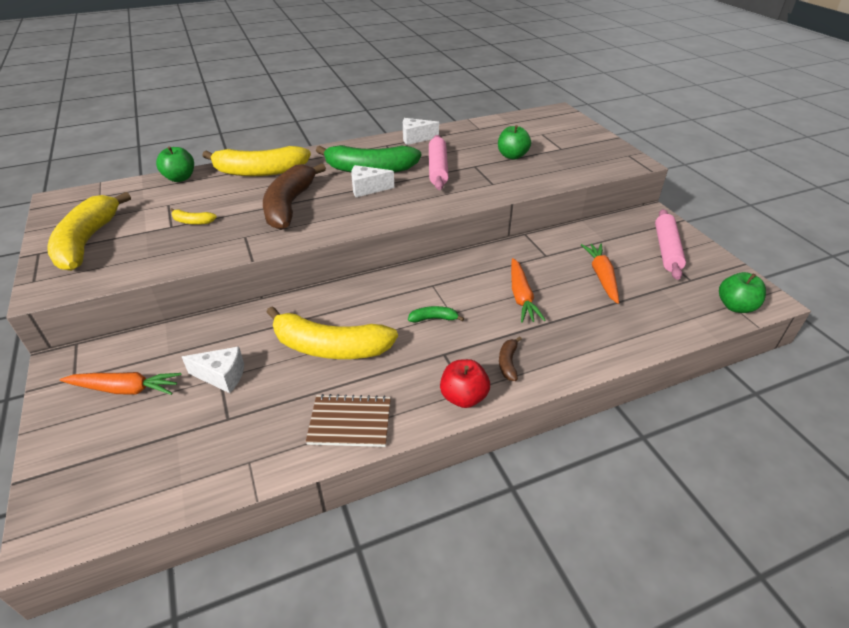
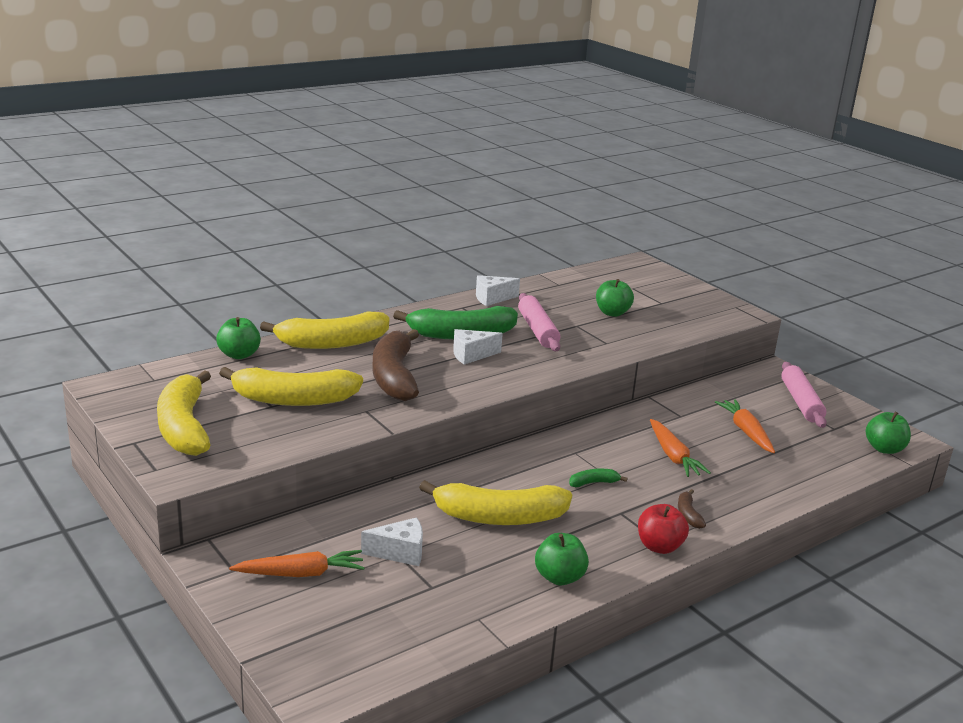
camera: 15 degrees left, 15 degrees down
yellow banana [170,208,217,225] -> yellow banana [219,367,363,406], size x2.39
brown notebook [306,394,391,447] -> green apple [535,533,589,586]

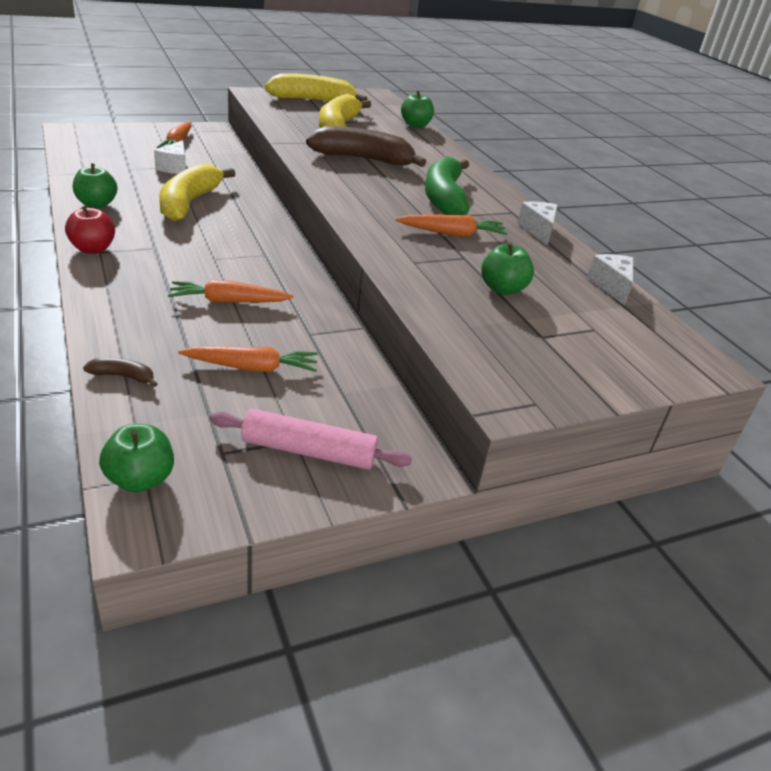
camera: 100 degrees right, 10 degrees up
yellow banana [260,311,389,349] -> none
white cheese [453,329,503,365] -> white cheese moved to [587,254,634,306]
pink rolling pin [518,293,560,351] -> orange carrot [396,214,507,237]
green banana [569,469,628,487] -> none
brown banana [678,489,706,529] -> brown banana moved to [83,358,158,387]

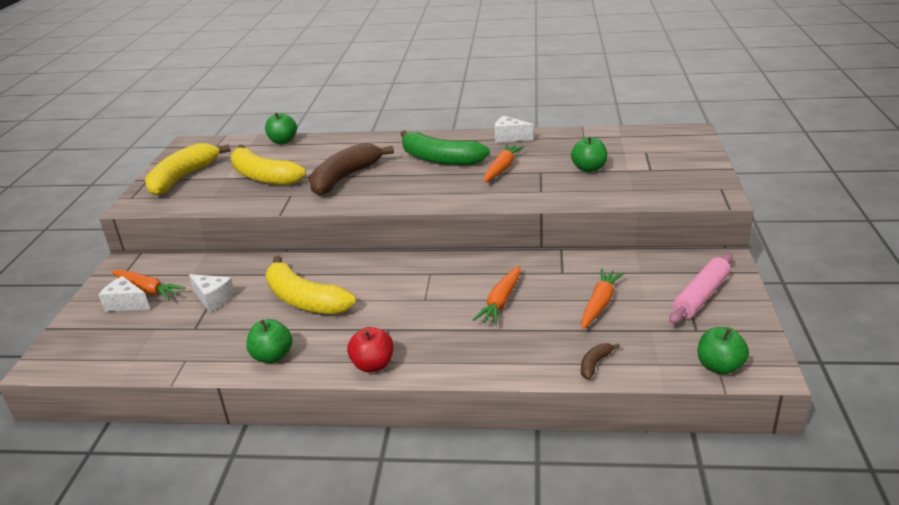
camera: 55 degrees left, 5 degrees down
white cheese [587,254,634,306] -> white cheese moved to [99,276,150,312]

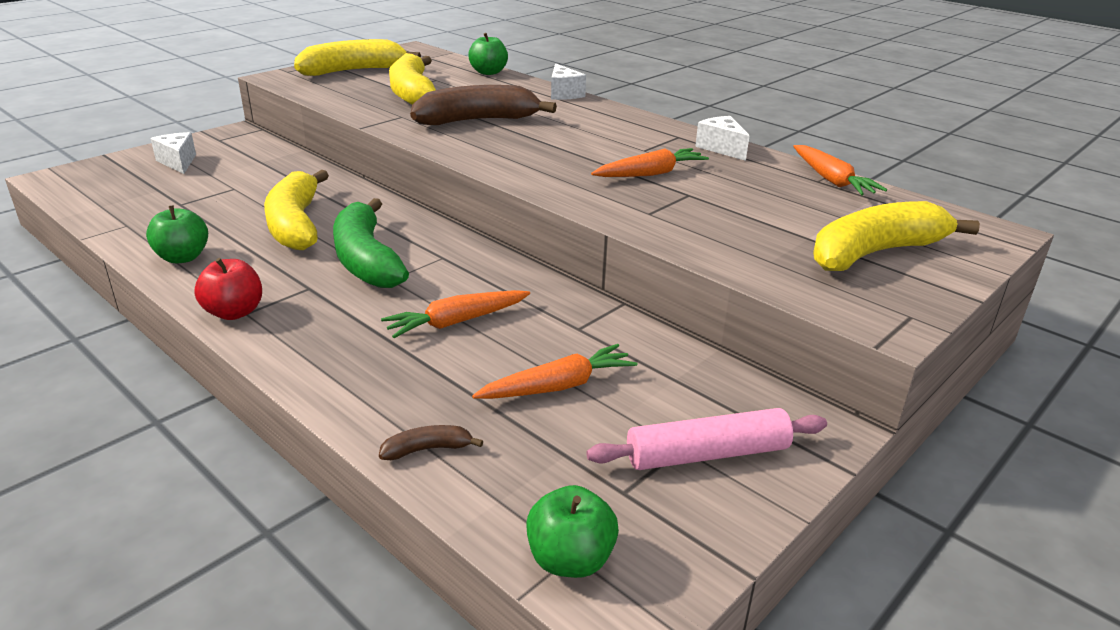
camera: 35 degrees right, 0 degrees up
orange carrot [112,270,186,300] -> orange carrot moved to [793,145,887,195]
white cheese [189,274,235,312] -> white cheese moved to [551,63,586,100]
green banana [400,130,490,165] -> green banana moved to [333,198,409,288]
green apple [571,137,607,172] -> none
none -> yellow banana [813,201,980,271]

